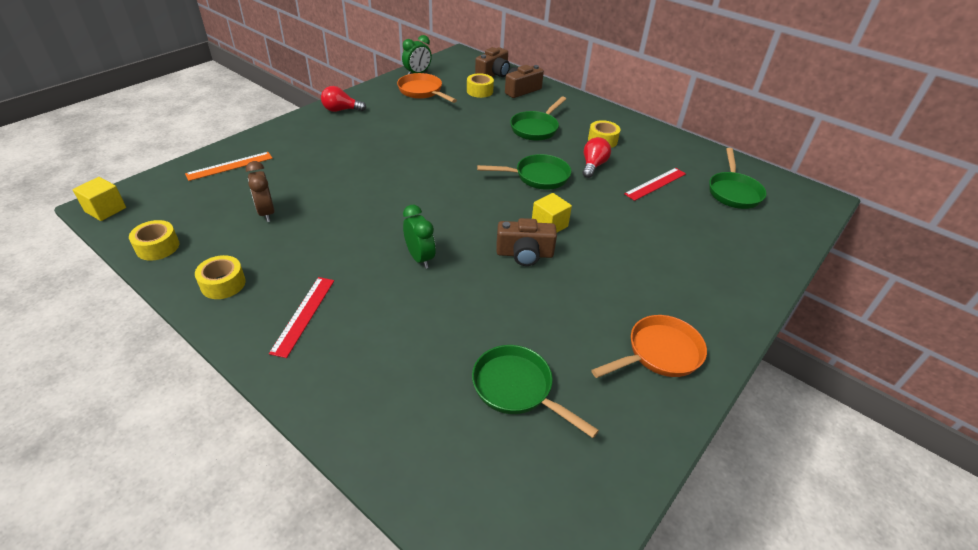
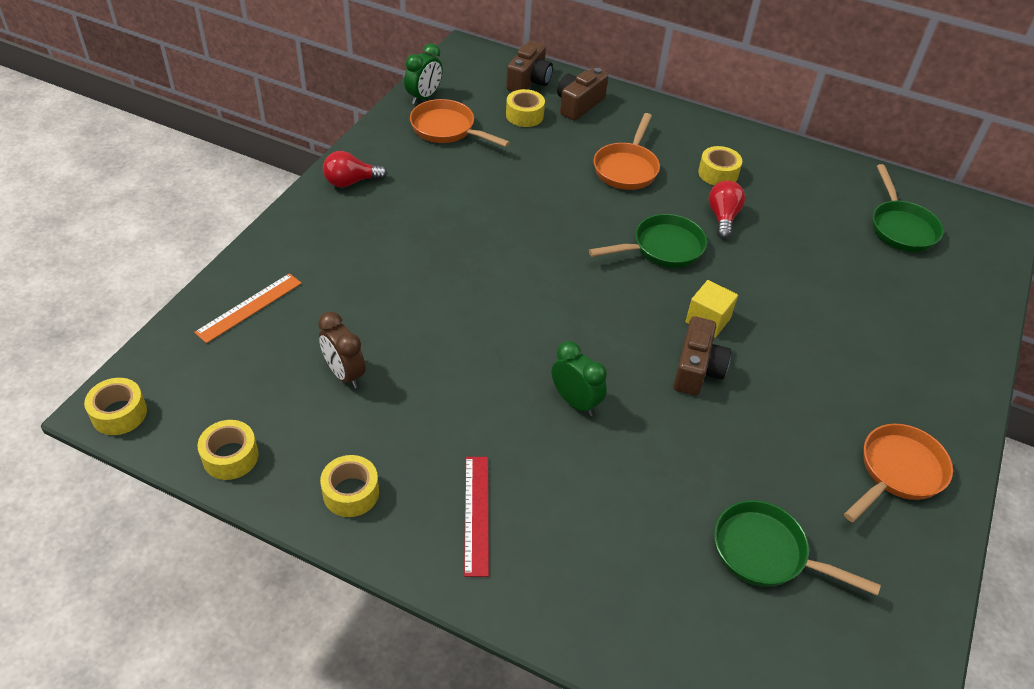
camera: 15 degrees left, 5 degrees up
yellow cube [73,177,126,221] -> yellow tape [84,378,147,435]
brown camera [496,218,557,266] -> brown camera turned 60 degrees counterclockwise [673,316,731,396]
green pan [510,97,566,141] -> orange pan [594,113,660,190]
red ruler [624,168,686,201] -> none

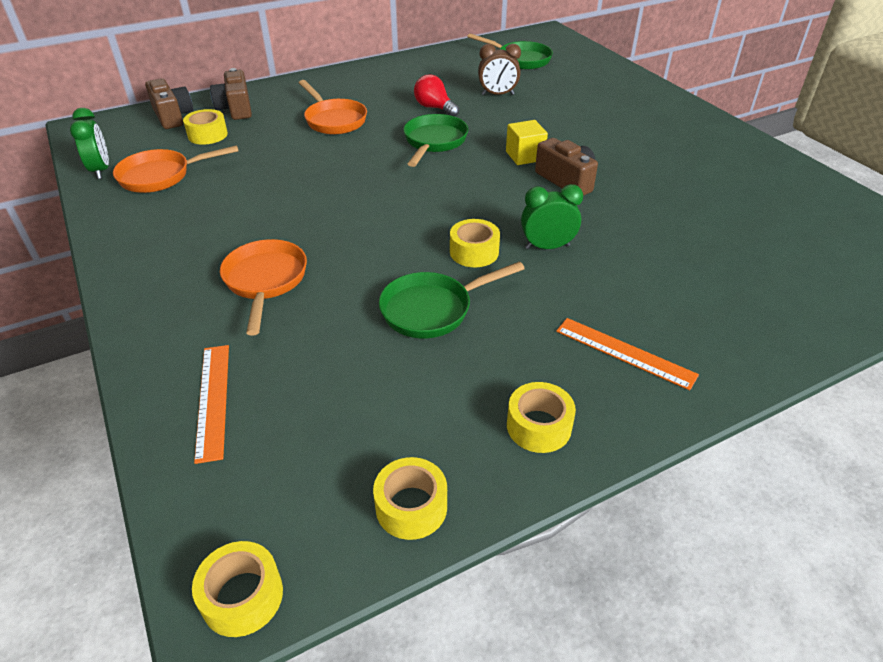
camera: 50 degrees left, 5 degrees down
brown clock [318,312,365,388] -> brown clock moved to [478,44,521,95]
red light bulb [323,151,387,187] -> none
red ruler [464,457,489,577] -> orange ruler [556,318,699,390]
yellow tape [698,146,742,186] -> yellow tape moved to [450,219,500,267]
green pan [714,500,881,596] -> green pan moved to [379,261,525,338]
orange pan [844,424,953,522] -> orange pan moved to [220,239,307,336]

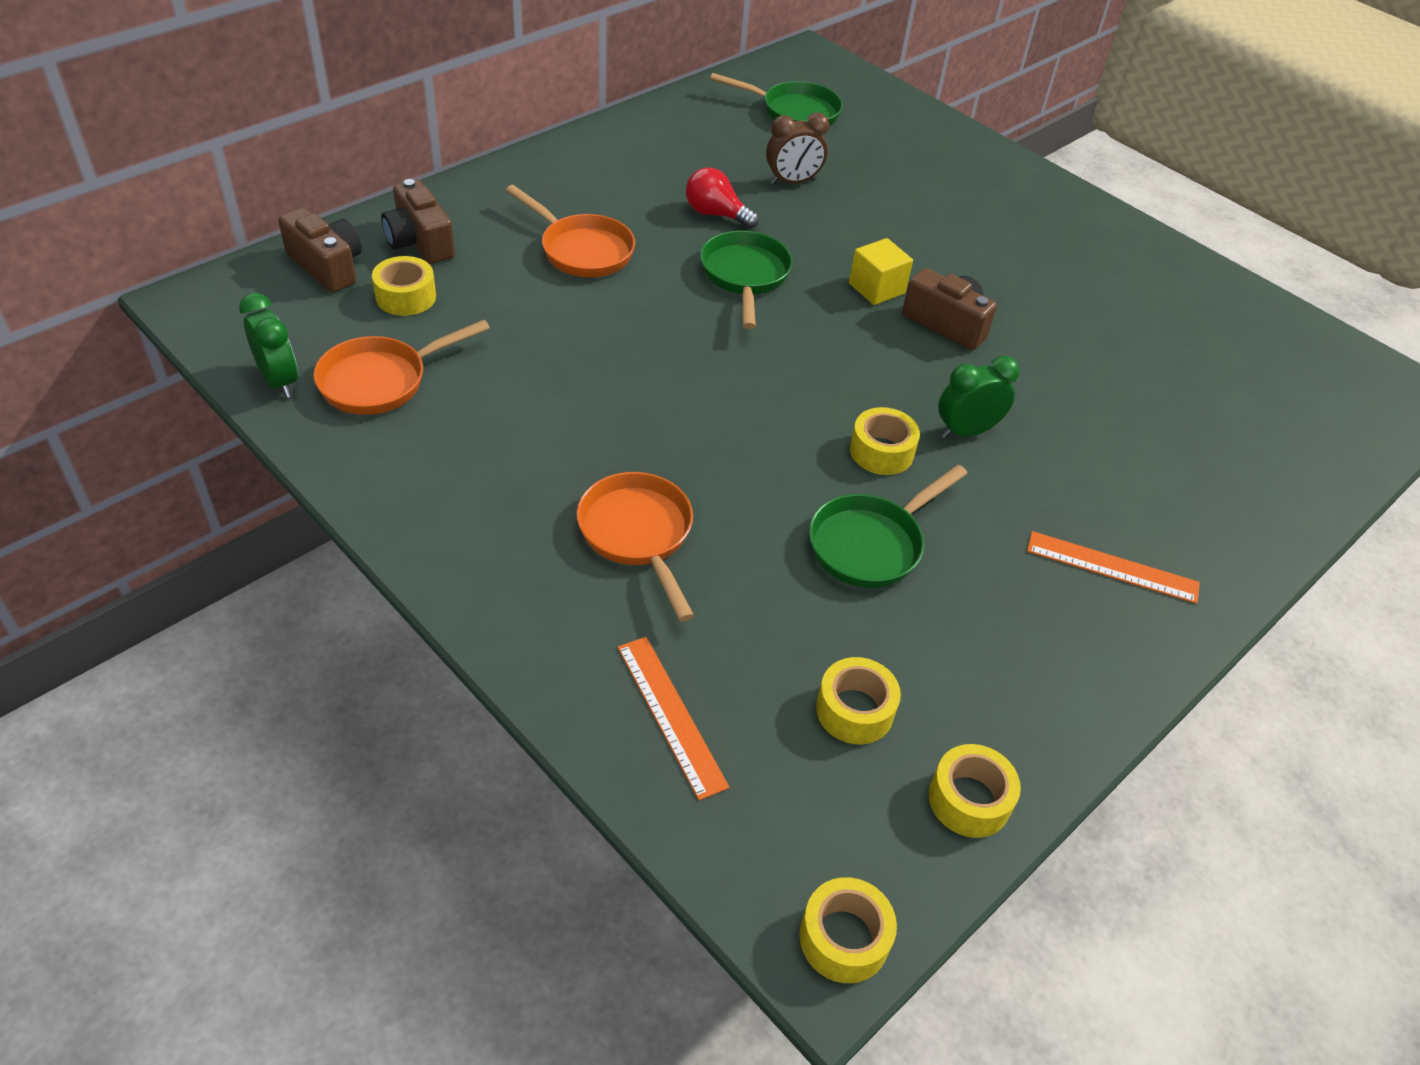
camera: 20 degrees left, 5 degrees up
yellow tape [507,382,576,453] -> yellow tape moved to [816,657,901,744]

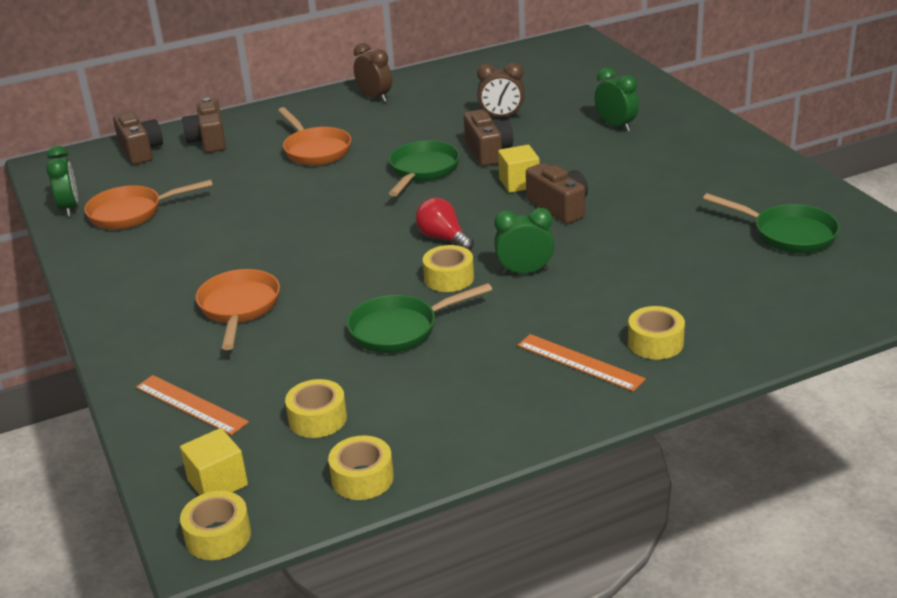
camera: 25 degrees right, 15 degrees down
yellow tape [372,256,436,316] -> yellow tape moved to [628,306,685,359]
orange ruler [618,637,729,800] -> orange ruler turned 45 degrees counterclockwise [136,375,249,435]
red light bulb [686,167,759,229] -> red light bulb moved to [416,198,474,250]
green pan [710,73,843,126] -> green pan moved to [703,193,840,253]
none -> yellow cube [180,428,248,495]
none -> brown clock [354,43,392,102]
none -> brown camera [464,109,513,166]
none -> green clock [595,67,639,131]

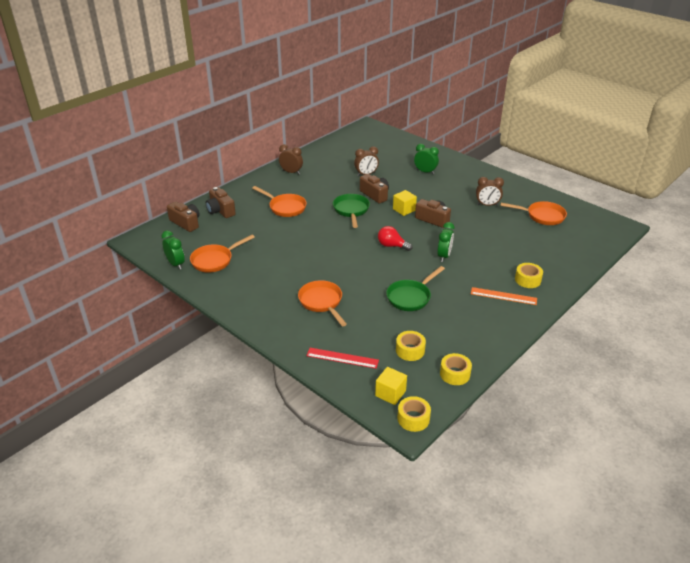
camera: 25 degrees left, 5 degrees up
orange ruler [136,375,249,435] -> red ruler [306,348,379,369]
yellow tape [423,245,474,292] -> none
green clock [494,208,554,274] -> green clock turned 135 degrees clockwise [437,222,454,262]
green pan [703,193,840,253] -> orange pan [500,201,567,225]
none -> brown clock [476,177,504,206]

